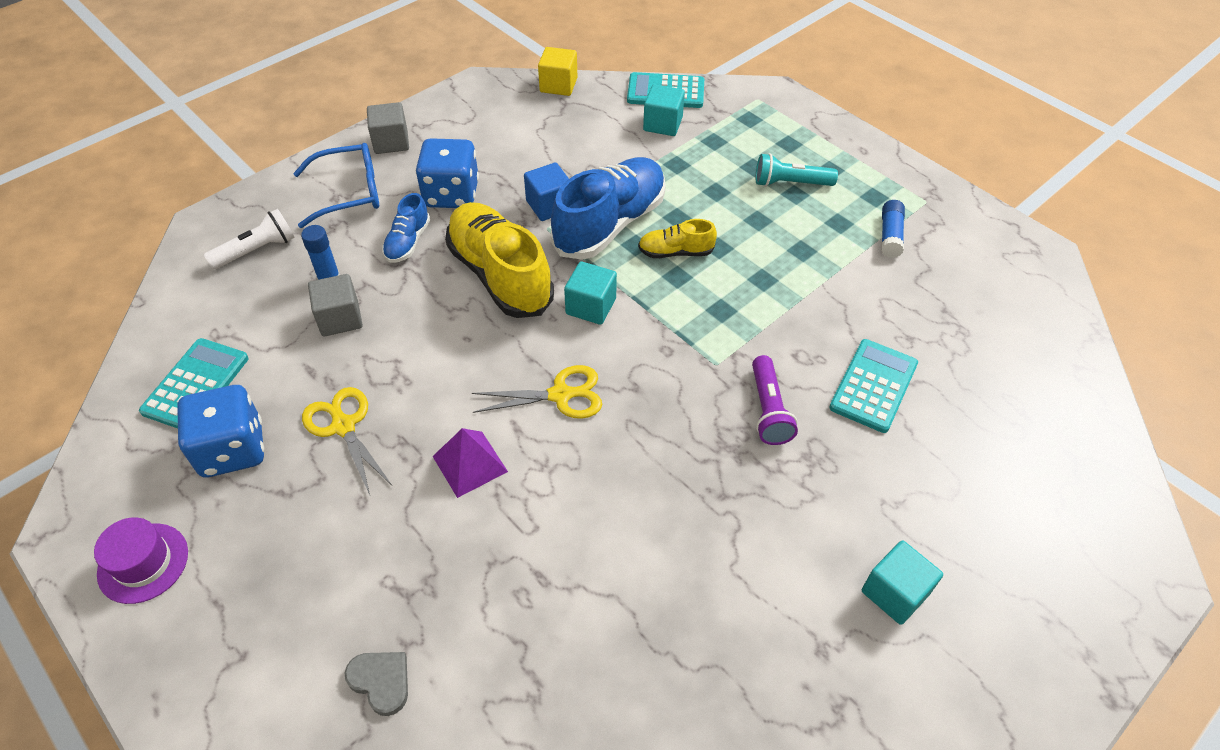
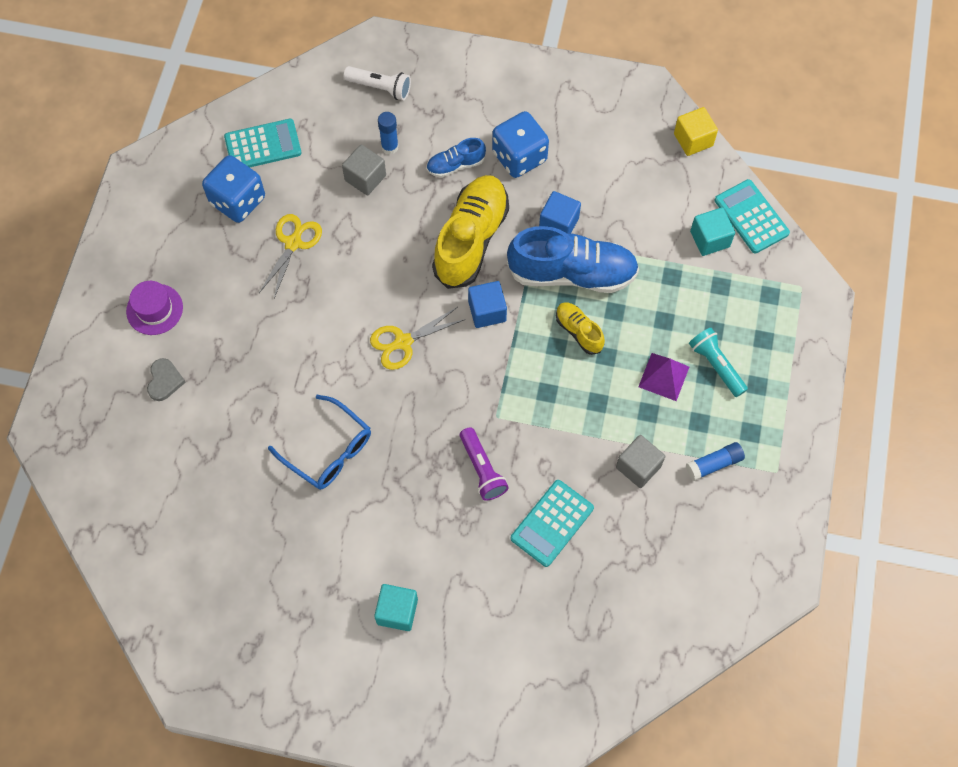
camera: 55 degrees right, 15 degrees up
purple hat [94,517,188,604] -> purple hat moved to [126,281,183,335]
blue glasses [293,143,379,228] -> blue glasses moved to [268,395,371,490]
grey cube [367,102,409,154] -> grey cube moved to [616,435,665,488]
purple pyramid [432,428,508,498] -> purple pyramid moved to [638,353,689,401]
yellow scissors [472,365,602,419] -> yellow scissors turned 105 degrees clockwise [370,307,466,370]
turquoise cube [564,261,617,325] -> blue cube [468,281,507,328]
purple flashlight [752,355,798,445] -> purple flashlight turned 75 degrees counterclockwise [460,427,509,501]
turquoise calculator [829,339,918,433] -> turquoise calculator turned 135 degrees clockwise [511,480,594,567]

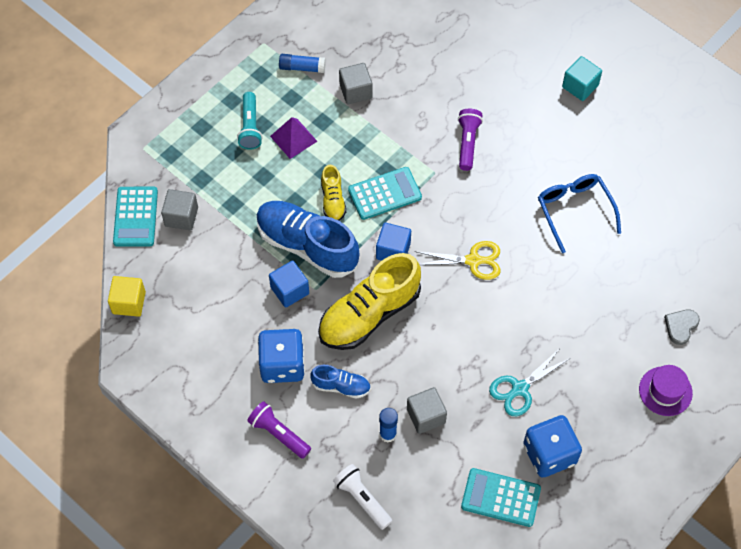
camera: 150 degrees left, 5 degrees down
yellow scissors [259,214,322,298] -> turquoise scissors [489,348,571,416]
turquoise calculator [511,480,594,567] -> turquoise calculator moved to [348,167,422,220]
turquoise cube [690,207,735,256] -> grey cube [161,189,198,230]
none -> purple flashlight [247,401,311,459]

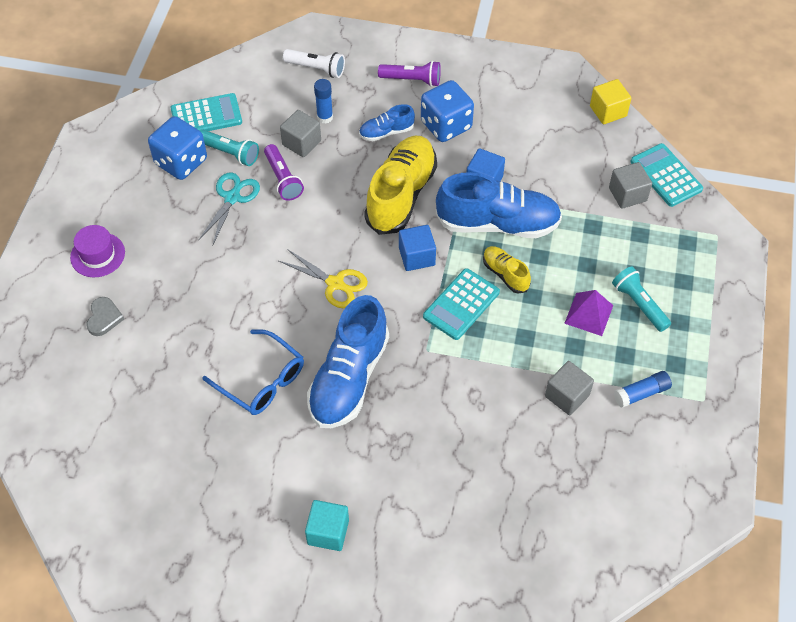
camera: 150 degrees right, 5 degrees down
yellow scissors [415,241,501,280] -> yellow scissors turned 120 degrees counterclockwise [279,249,368,308]
purple flashlight [458,109,483,171] -> purple flashlight moved to [264,144,304,201]
none -> turquoise flashlight [199,129,259,166]
none -> blue shoe [307,295,389,428]

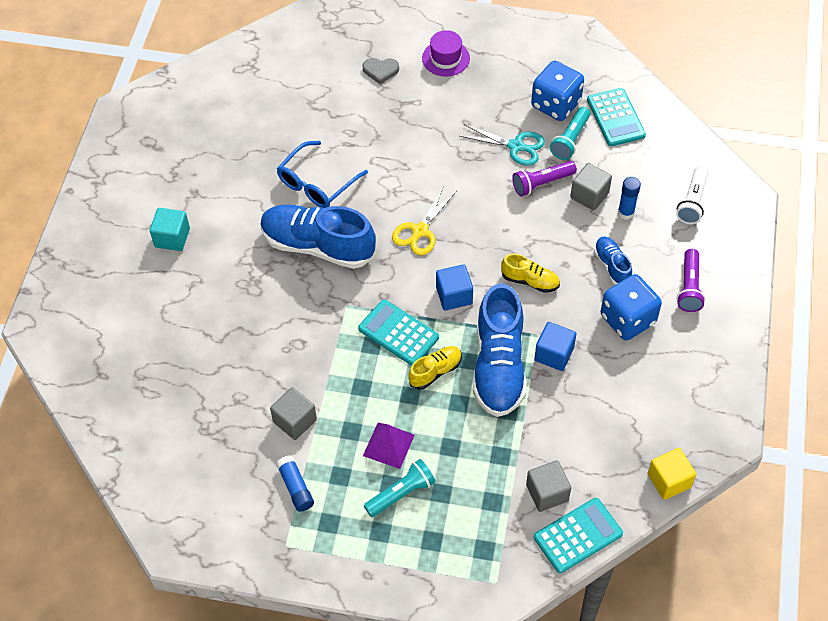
camera: 90 degrees right, 0 degrees up
yellow shoe [364,136,437,235] -> yellow shoe [501,254,560,293], size x0.49

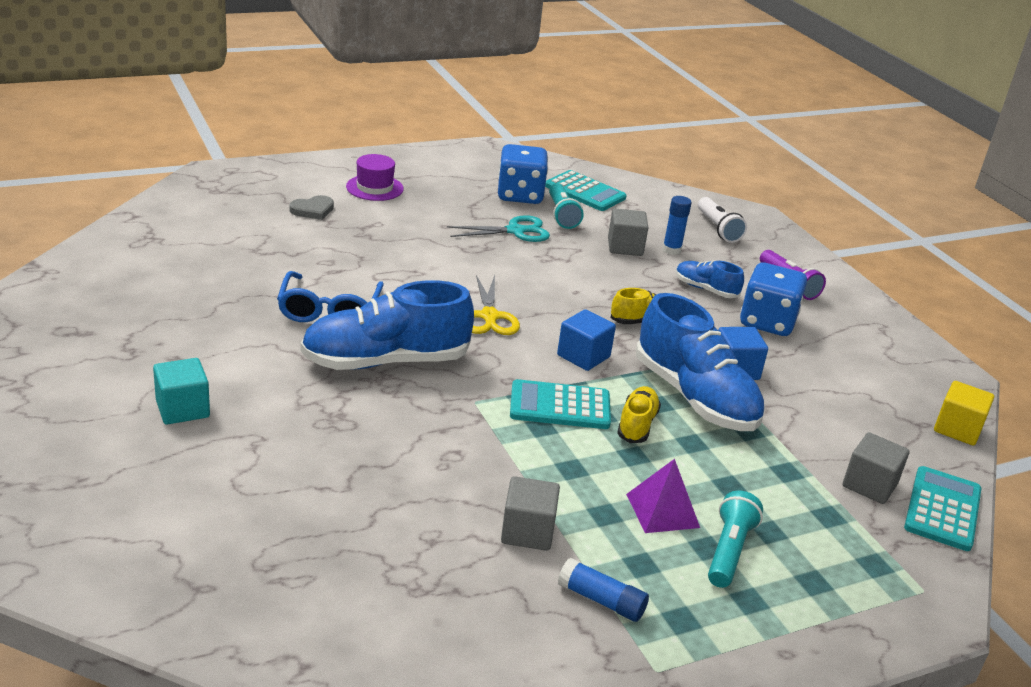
camera: 40 degrees left, 25 degrees down
purple flashlight [512,161,577,197] -> none

